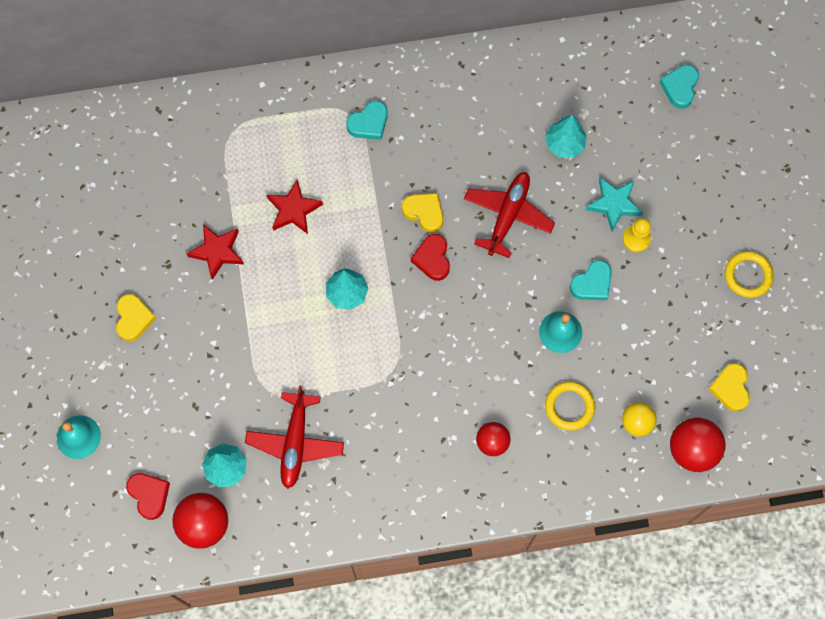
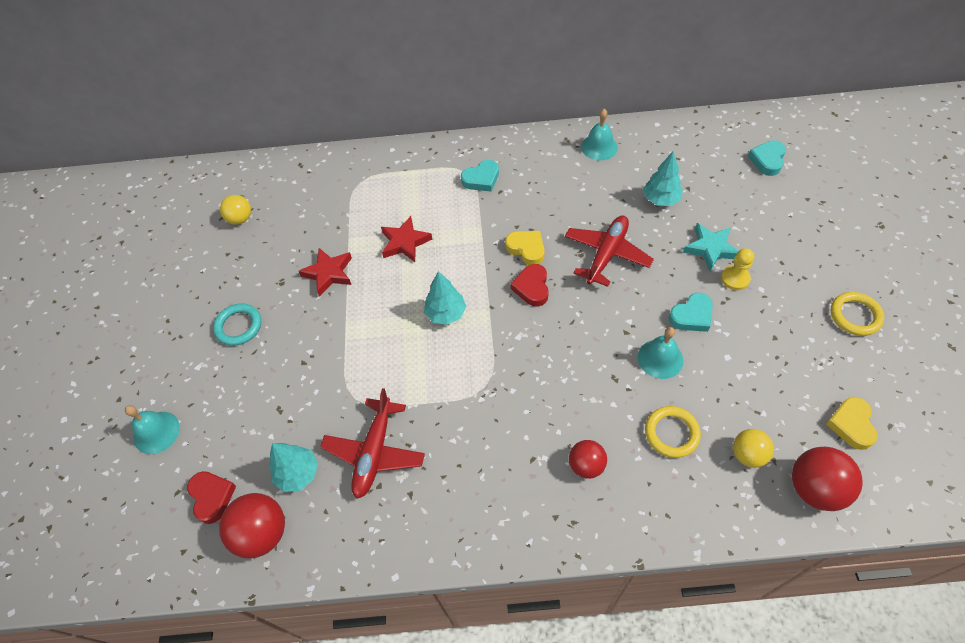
camera: 10 degrees right, 15 degrees down
yellow heart [116,294,156,342] -> turquoise ring [213,303,261,346]
none -> yellow ball [220,195,251,225]
none -> turquoise bell [581,109,618,161]

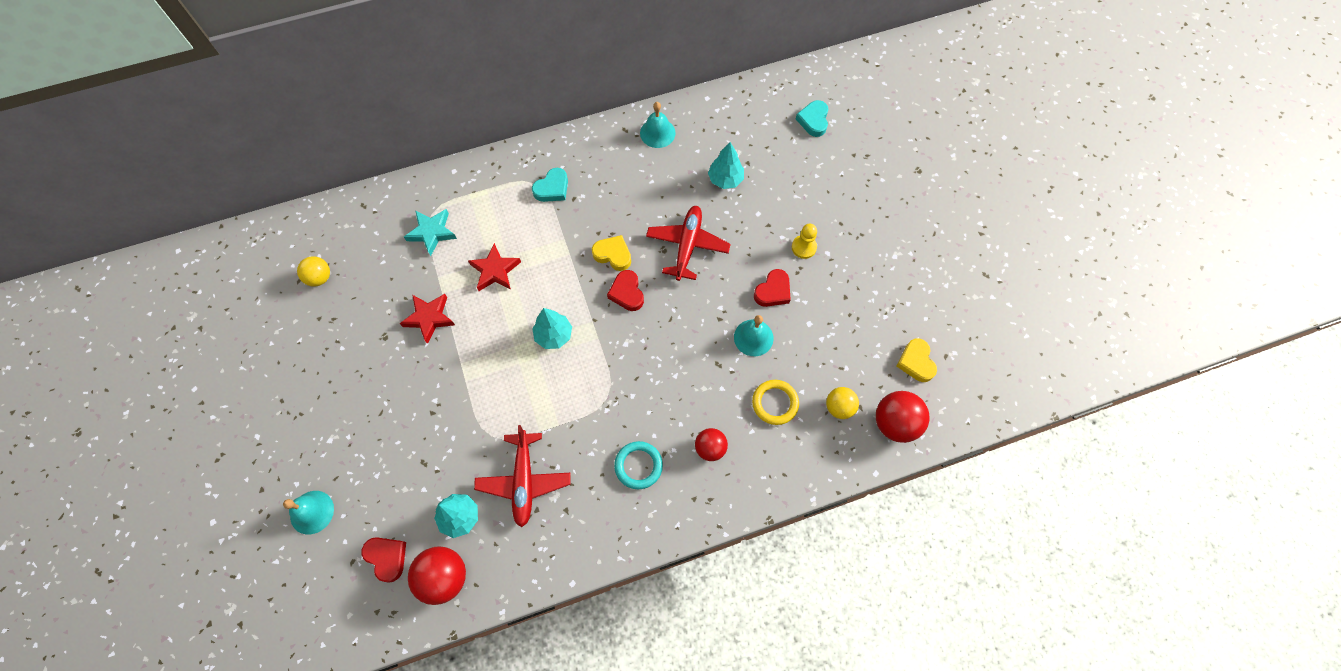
camera: 20 degrees left, 10 degrees up
turquoise ring [213,303,261,346] -> turquoise ring moved to [614,441,663,489]
turquoise heart [669,293,713,332] -> red heart [754,269,791,307]
turquoise star [683,223,738,271] -> turquoise star moved to [404,209,457,256]
yellow ring [831,292,885,336] -> none

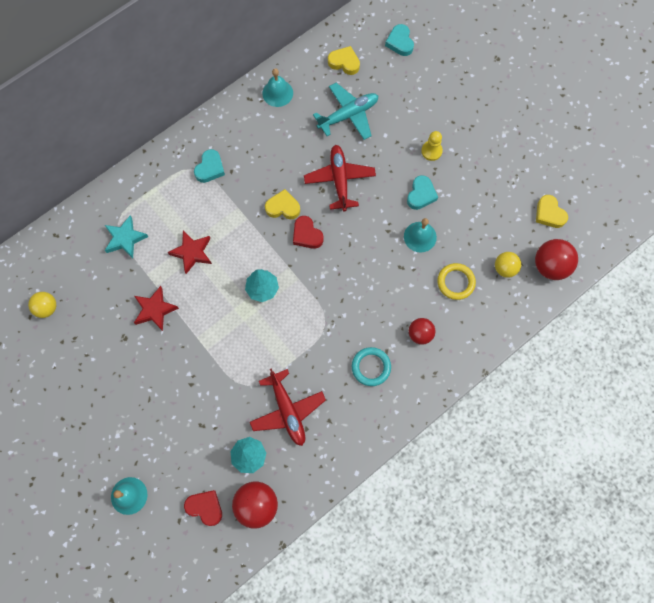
camera: 20 degrees left, 5 degrees up
turquoise tree [708,142,744,189] -> turquoise plane [313,83,378,140]
red heart [754,269,791,307] -> turquoise heart [407,175,438,210]
none -> yellow heart [328,46,360,75]

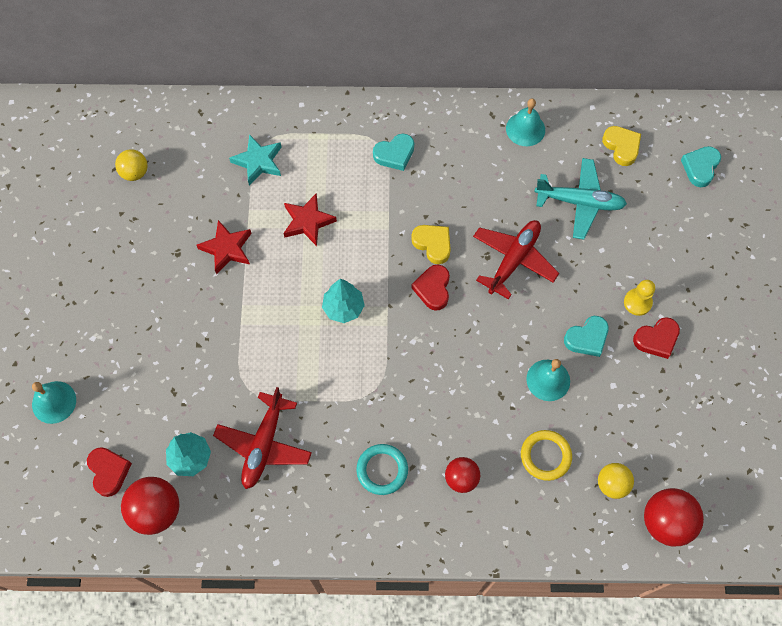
camera: 40 degrees right, 5 degrees down
yellow heart [536,195,568,228] -> none
none -> red heart [633,317,680,359]

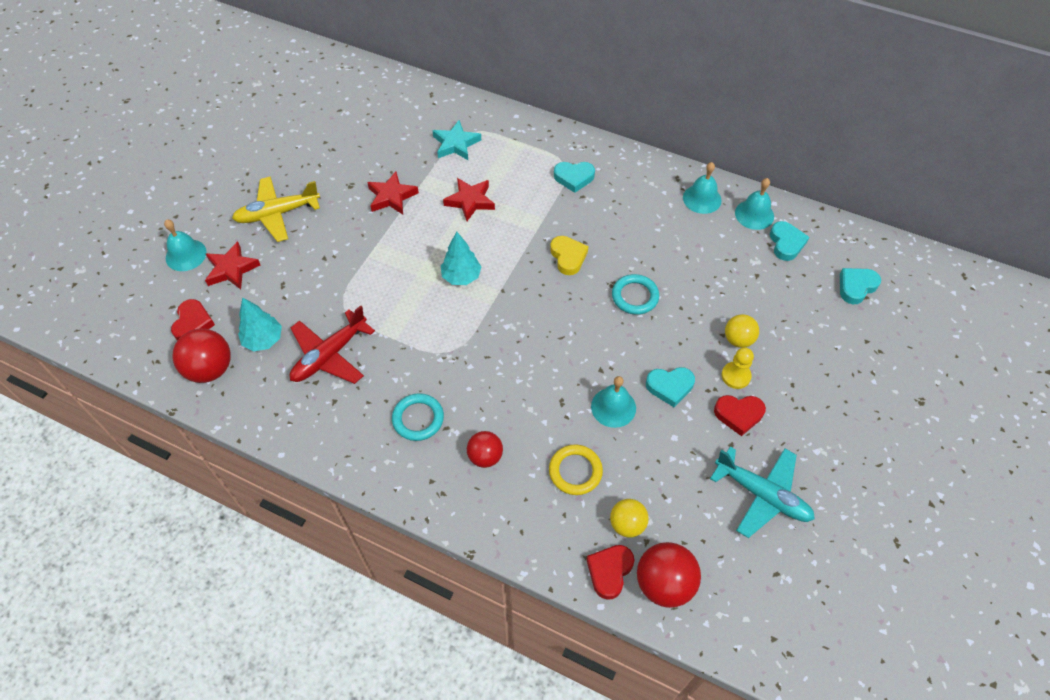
camera: 25 degrees right, 10 degrees down
yellow ball [115,149,147,181] -> yellow ball moved to [725,314,759,348]
red heart [411,265,450,311] -> red heart moved to [586,545,634,600]
red plane [473,220,559,299] -> turquoise ring [612,274,659,315]
turquoise plane [534,158,627,240] -> turquoise plane moved to [710,447,815,538]
yellow heart [602,126,641,166] -> turquoise heart [770,221,809,261]
none -> red star [205,241,260,289]
none -> yellow plane [232,176,320,242]
none -> turquoise bell [735,178,774,230]

